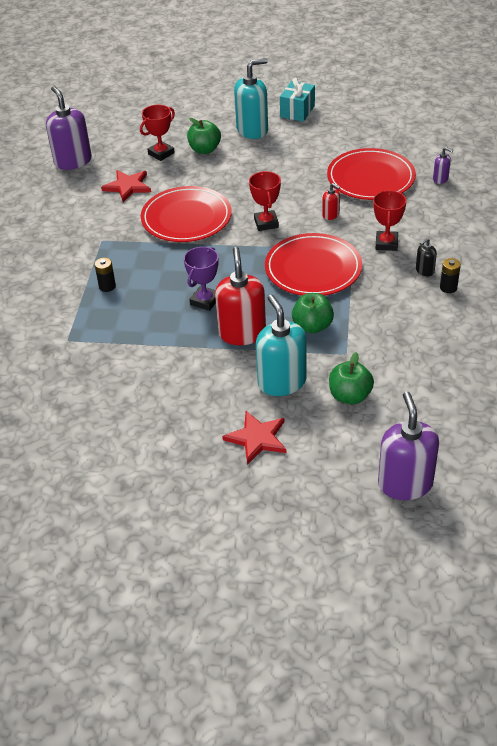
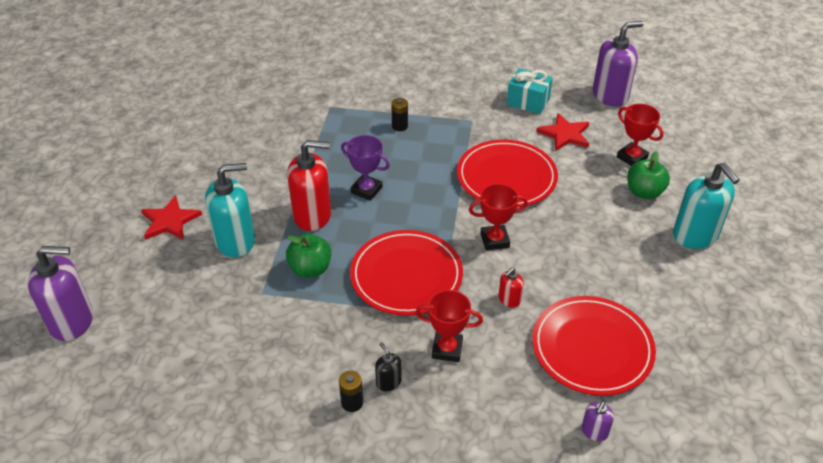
camera: 90 degrees right, 0 degrees up
turquoise gift [280,78,315,122] -> turquoise gift moved to [507,68,553,114]
green apple [329,352,374,404] -> none

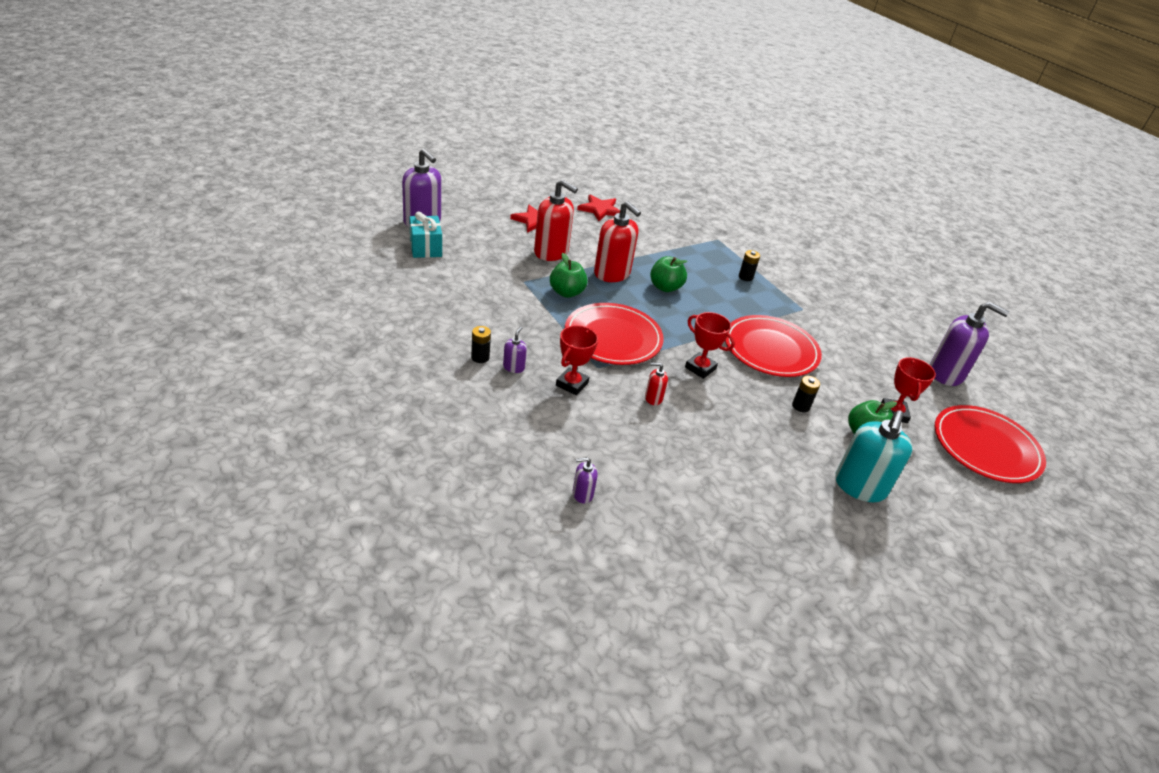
camera: 45 degrees right, 5 degrees down
turquoise soap dispenser [205,163,255,257] -> red soap dispenser [534,180,578,261]
purple trophy [341,135,390,201] -> green apple [650,256,688,292]
black soap dispenser [375,342,402,391] -> purple soap dispenser [503,327,527,373]
red trophy [415,290,483,362] -> red trophy turned 60 degrees clockwise [556,325,598,395]
turquoise gift [507,68,553,114] -> turquoise gift moved to [409,212,442,258]
red plate [532,296,656,396] -> red plate moved to [935,405,1046,483]
red star [536,113,589,151] -> red star moved to [577,195,620,221]
none -> black battery [792,376,820,412]

